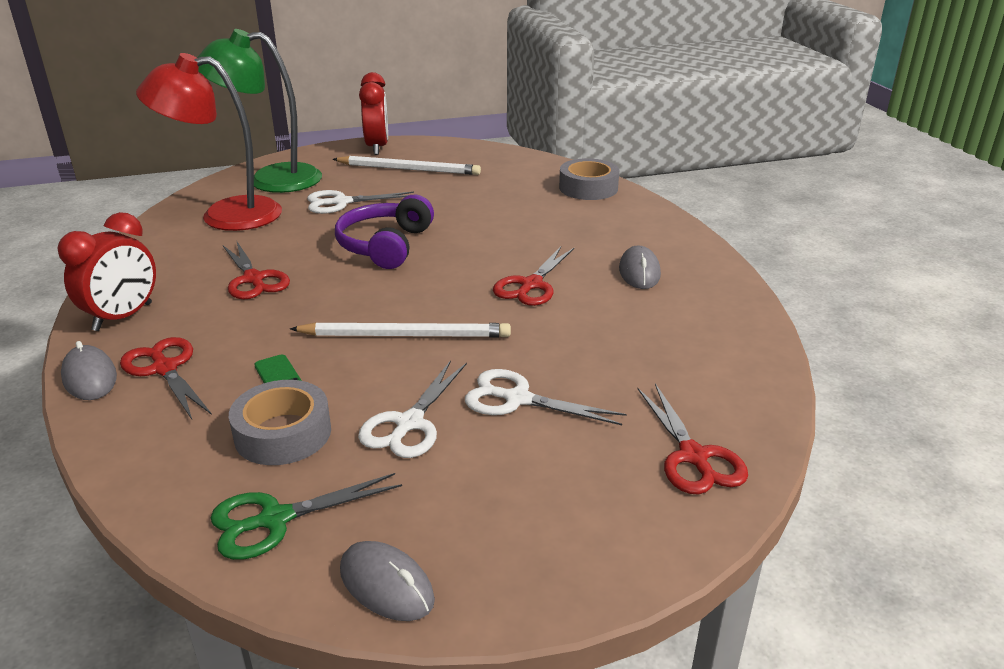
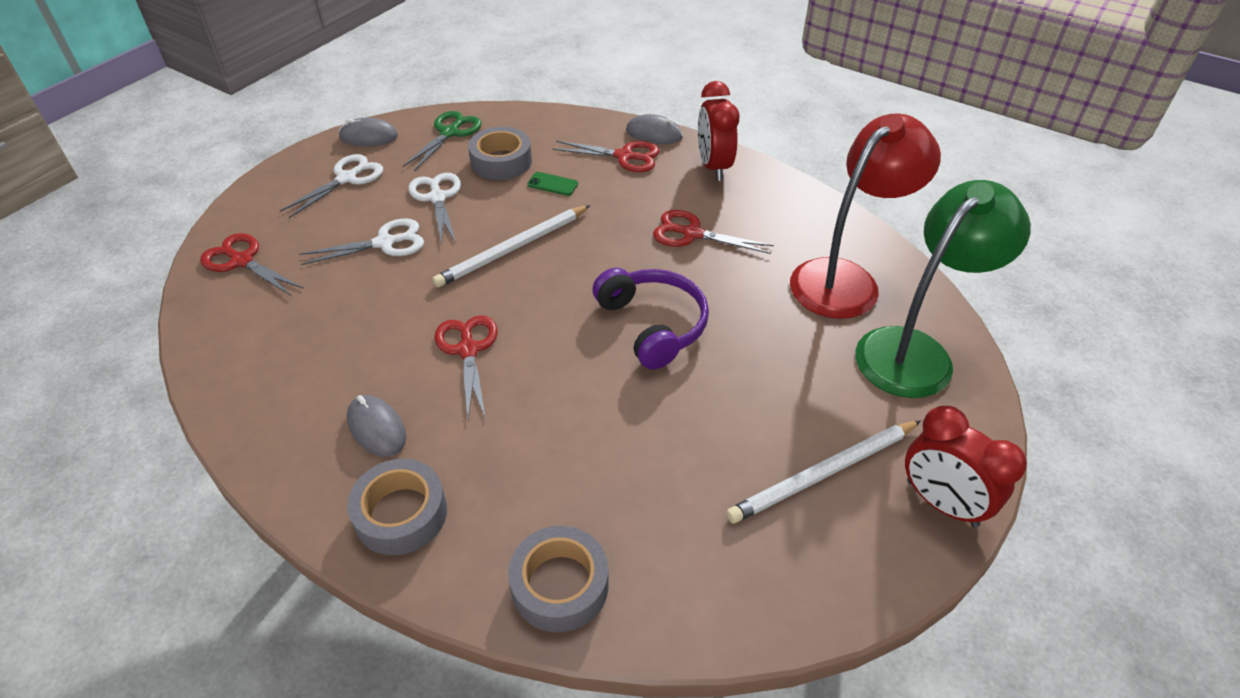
camera: 140 degrees right, 15 degrees up
white scissors [307,190,414,214] -> white scissors moved to [280,154,383,218]
none -> grey tape [347,459,447,555]

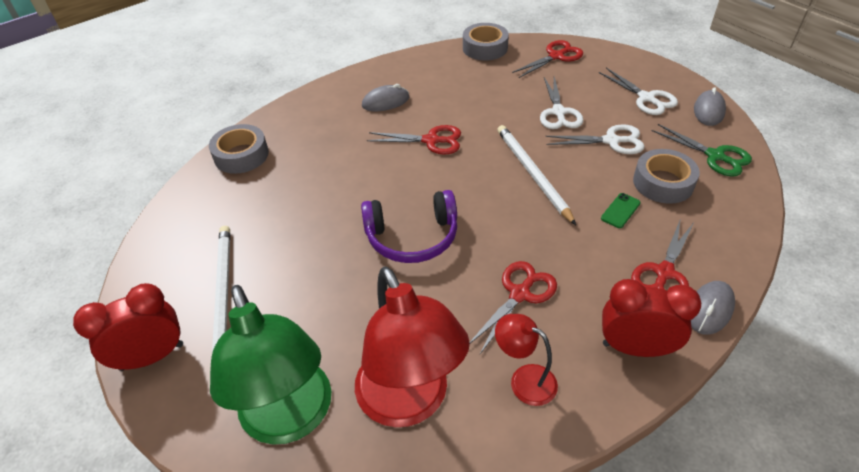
camera: 110 degrees right, 0 degrees up
grey tape [347,459,447,555] -> grey tape moved to [463,23,509,61]
none -> red lamp [495,314,558,406]

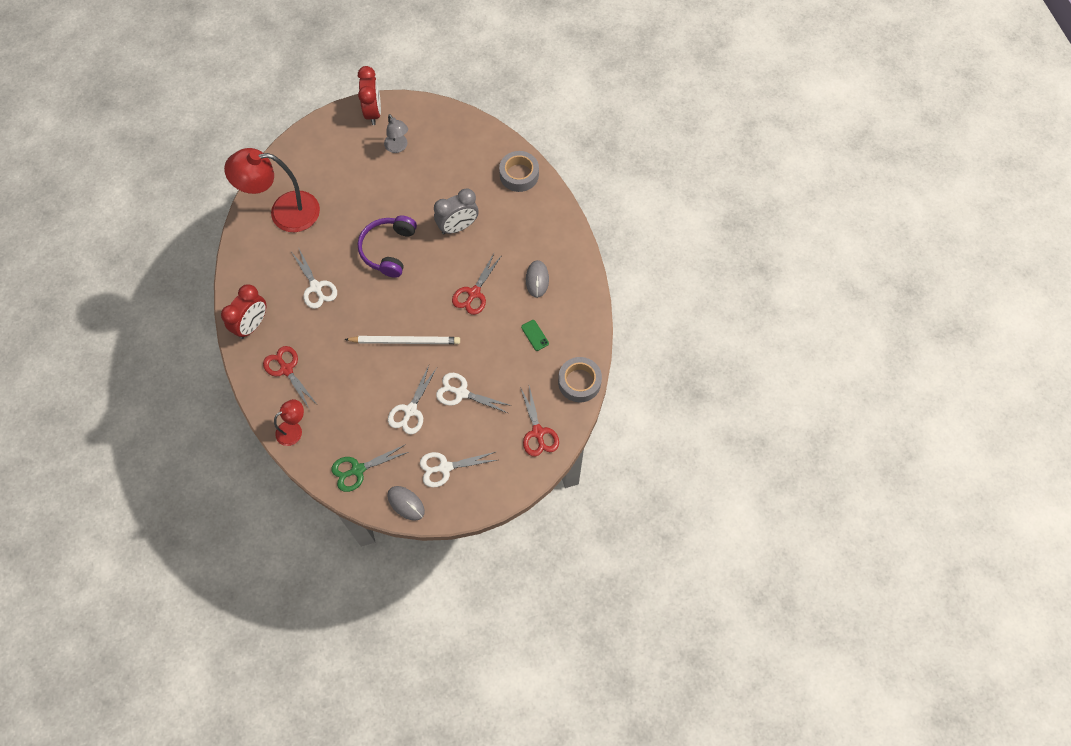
camera: 110 degrees right, 20 degrees up
green lamp [210,285,331,445] -> none
white pencil [212,226,230,353] -> grey lamp [384,114,408,153]
red scissors [470,261,557,354] -> white scissors [292,249,337,309]
red lamp [495,314,558,406] -> red lamp moved to [274,399,304,446]
green phone [601,193,641,228] -> green phone moved to [521,320,549,351]
grey tape [633,149,700,204] -> none
grey mouse [691,281,735,335] -> none
none -> grey clock [434,188,479,235]

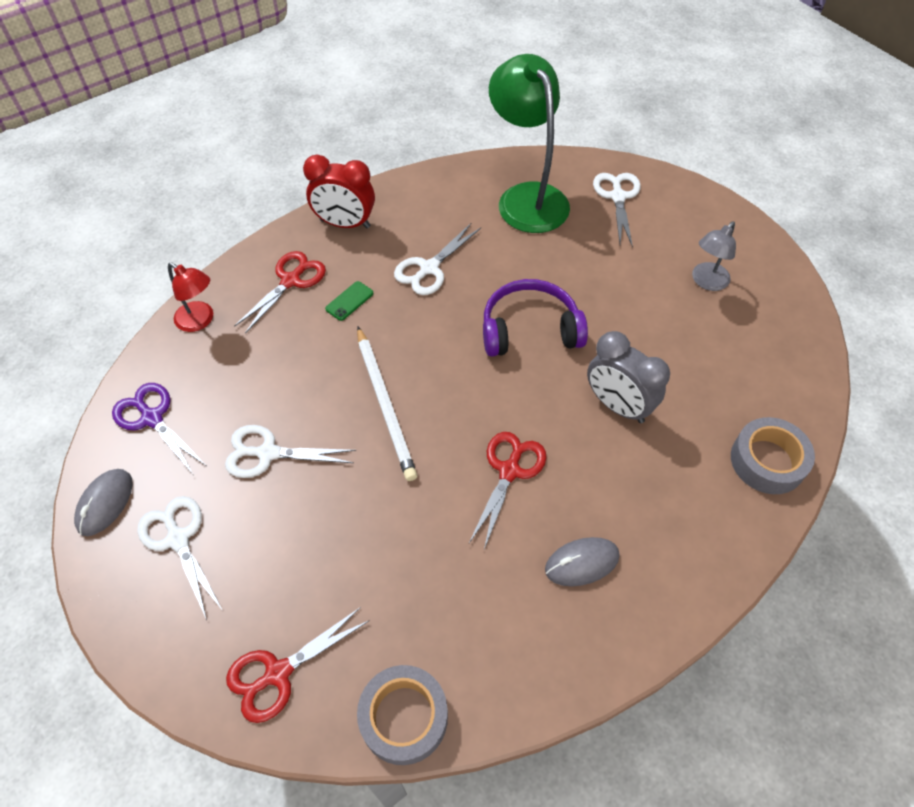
camera: 70 degrees right, 10 degrees down
red lamp [224,148,320,232] -> green lamp [489,54,570,233]
green scissors [331,444,409,492] -> purple scissors [112,383,207,474]
red clock [358,66,381,125] -> none
white scissors [436,373,512,413] -> white scissors moved to [593,173,641,248]
red scissors [452,254,501,315] -> red scissors turned 105 degrees clockwise [469,432,546,549]
green phone [521,320,549,351] -> green phone moved to [325,281,373,321]

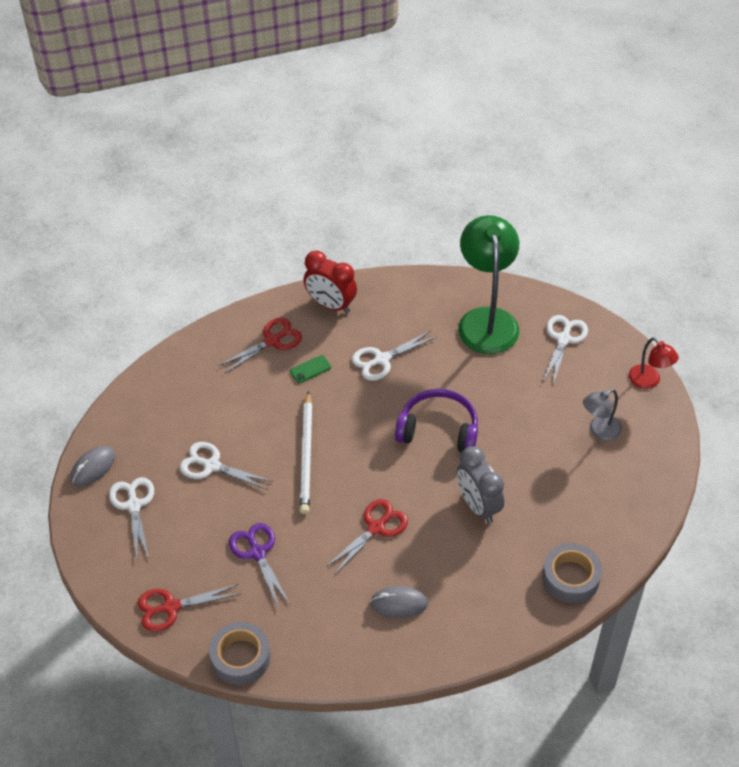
camera: 20 degrees right, 5 degrees down
purple scissors [112,383,207,474] -> purple scissors moved to [229,523,290,608]
red lamp [168,263,213,332] -> red lamp moved to [629,337,679,389]

